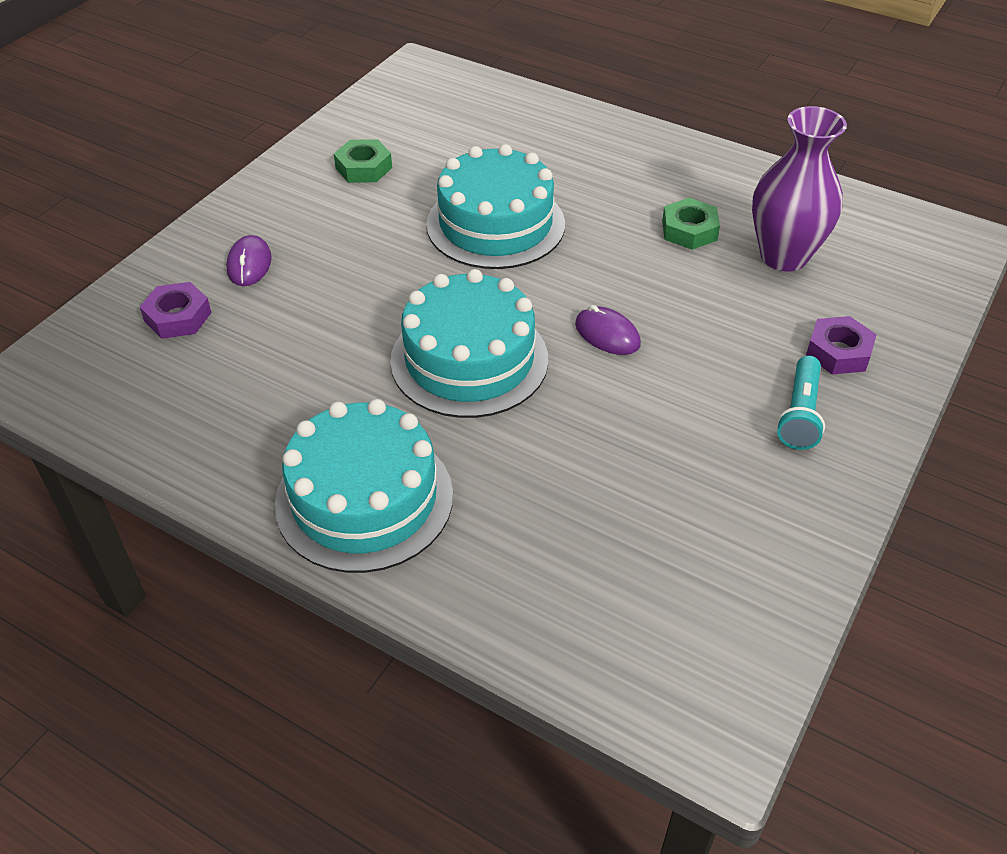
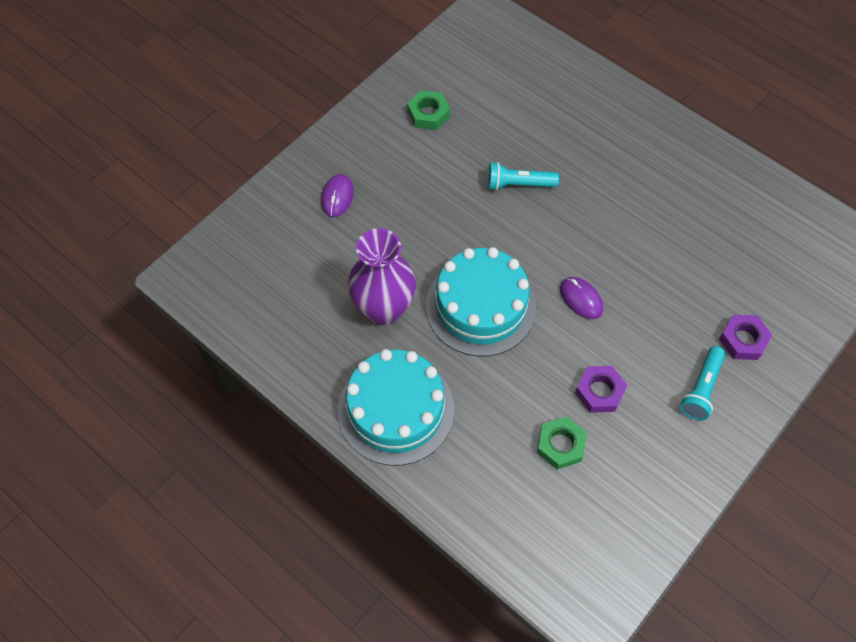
camera: 10 degrees right, 15 degrees up
purple nut [140,282,212,339] -> purple nut moved to [575,366,627,413]
turquoise cake [426,144,565,269] -> turquoise flashlight [487,162,559,191]
green nut [662,198,720,250] -> green nut moved to [537,417,587,470]
purple vase [752,106,847,272] -> purple vase moved to [348,228,416,325]

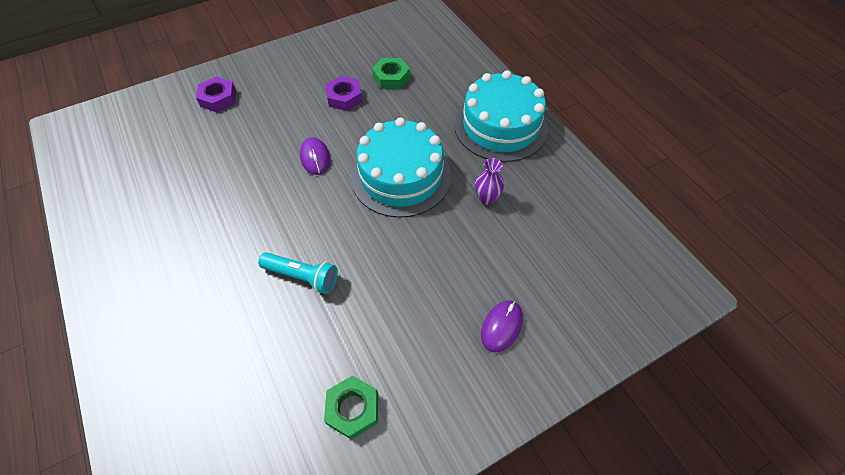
camera: 160 degrees left, 5 degrees down
purple vase [348,228,416,325] -> purple vase [475,158,504,205], size x0.46
turquoise flashlight [680,346,725,420] -> none

